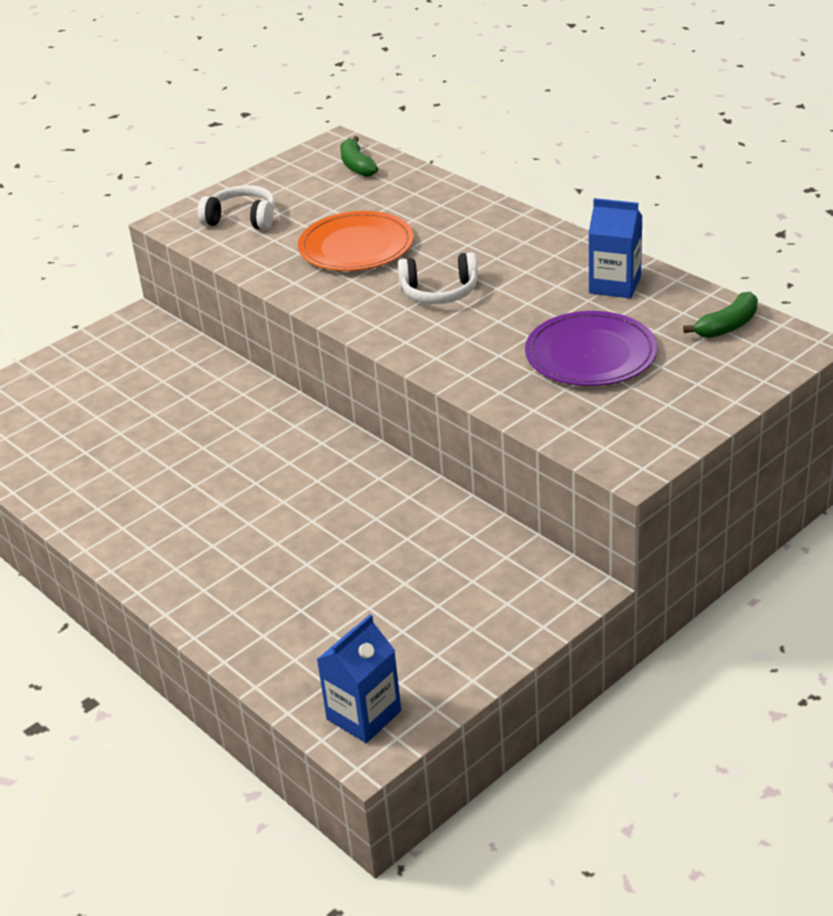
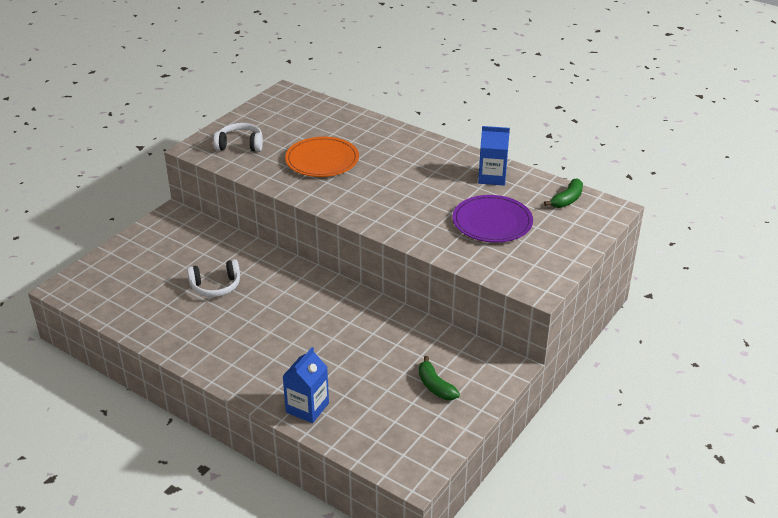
camera: 15 degrees left, 0 degrees up
blue carton [317,614,401,743] -> blue carton moved to [282,347,329,423]
green banana [340,136,378,177] -> green banana moved to [419,356,460,400]
white headphones [398,252,478,304] -> white headphones moved to [187,259,240,297]

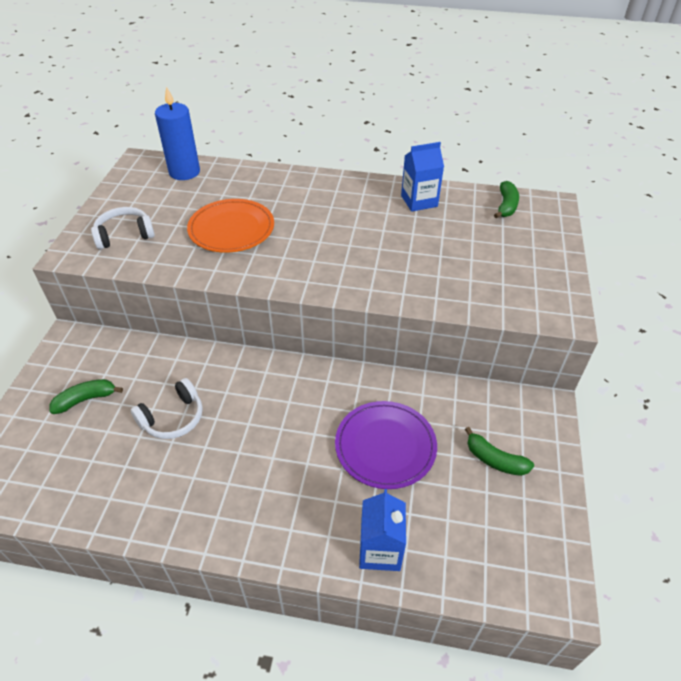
camera: 25 degrees left, 10 degrees up
purple plate [453,195,533,243] -> purple plate moved to [335,401,437,489]
none -> green banana [50,379,123,414]
none -> blue candle [155,86,200,180]

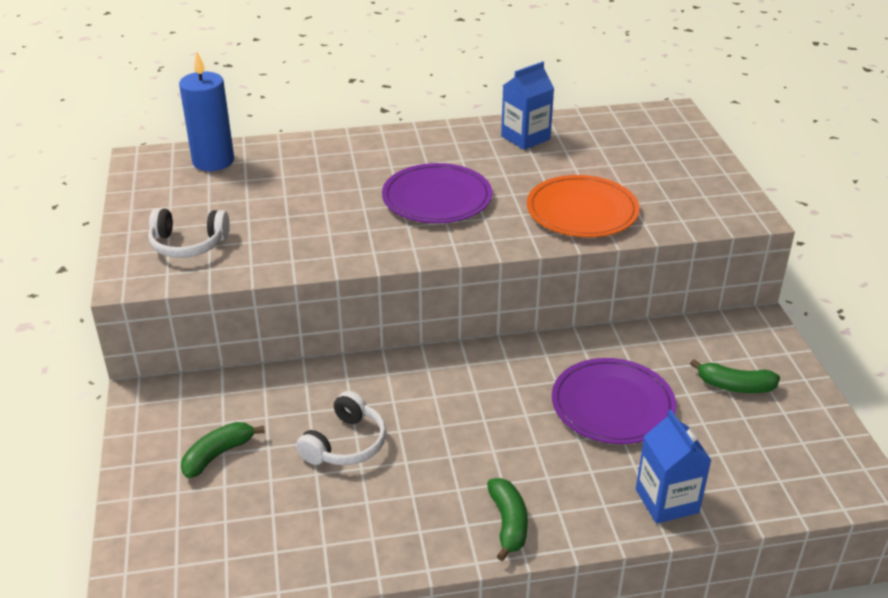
camera: 20 degrees left, 10 degrees down
white headphones [91,207,155,250] -> white headphones turned 135 degrees counterclockwise [148,208,230,258]
orange plate [187,199,274,253] -> orange plate moved to [527,175,640,237]
green banana [494,181,519,218] -> green banana moved to [487,478,528,561]
none -> purple plate [382,163,492,223]

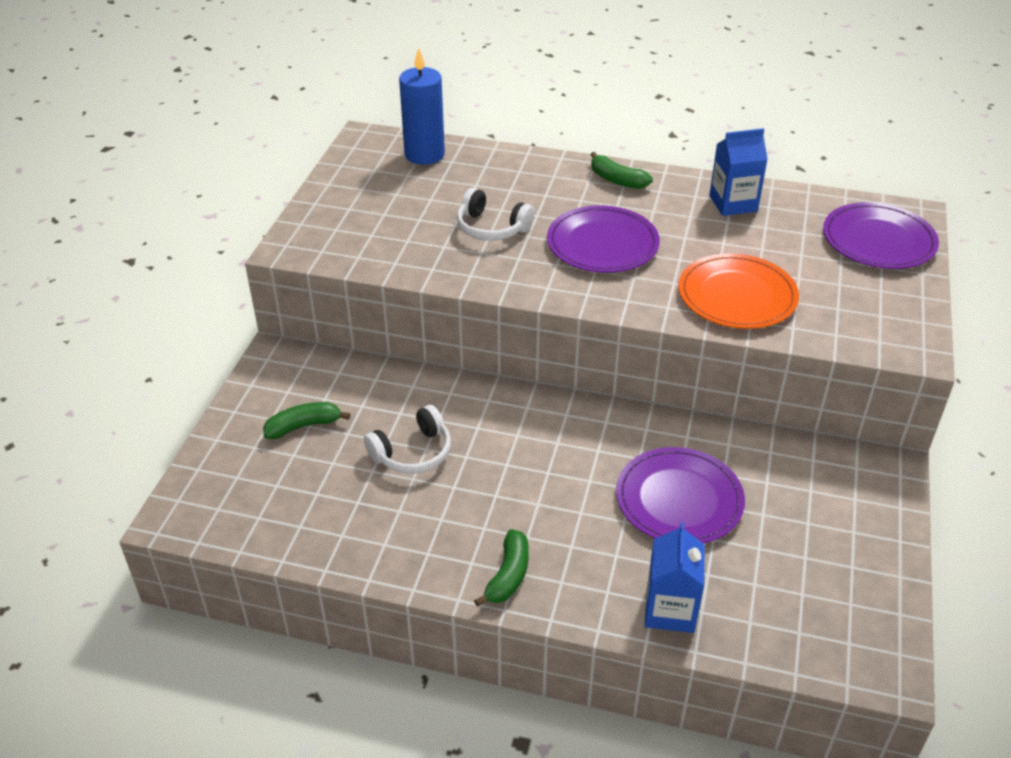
camera: 25 degrees right, 5 degrees up
white headphones [148,208,230,258] -> white headphones moved to [457,188,535,241]
green banana [690,359,780,393] -> green banana moved to [591,152,653,189]
none -> purple plate [823,202,939,269]

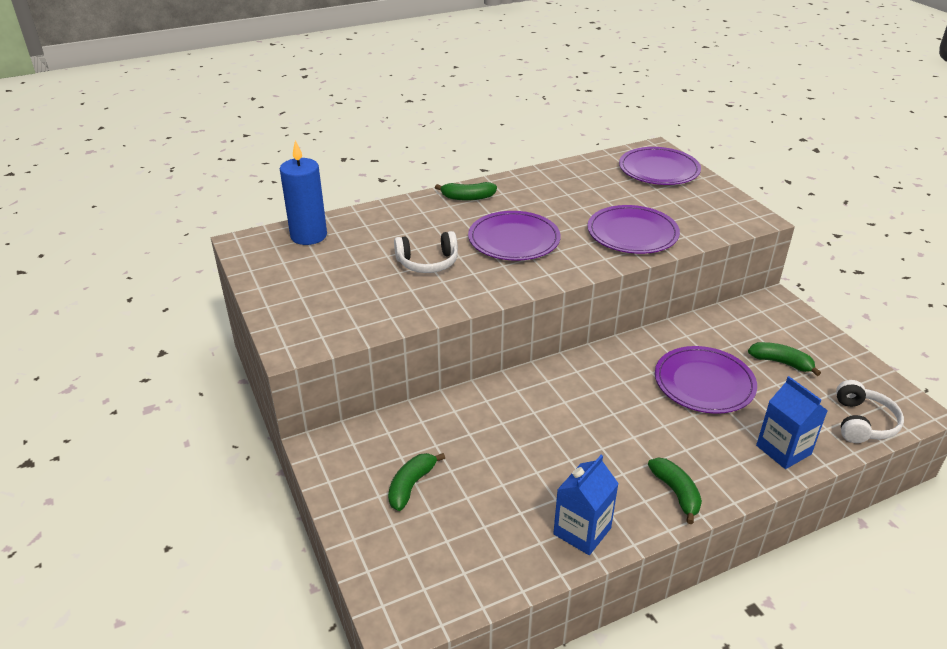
camera: 40 degrees left, 5 degrees down
white headphones [364,405,451,474] -> white headphones moved to [836,380,904,443]
orange plate [678,253,799,329] -> purple plate [587,205,680,254]
blue carton [709,128,768,216] -> blue carton moved to [553,455,619,555]
none -> green banana [748,342,821,376]

